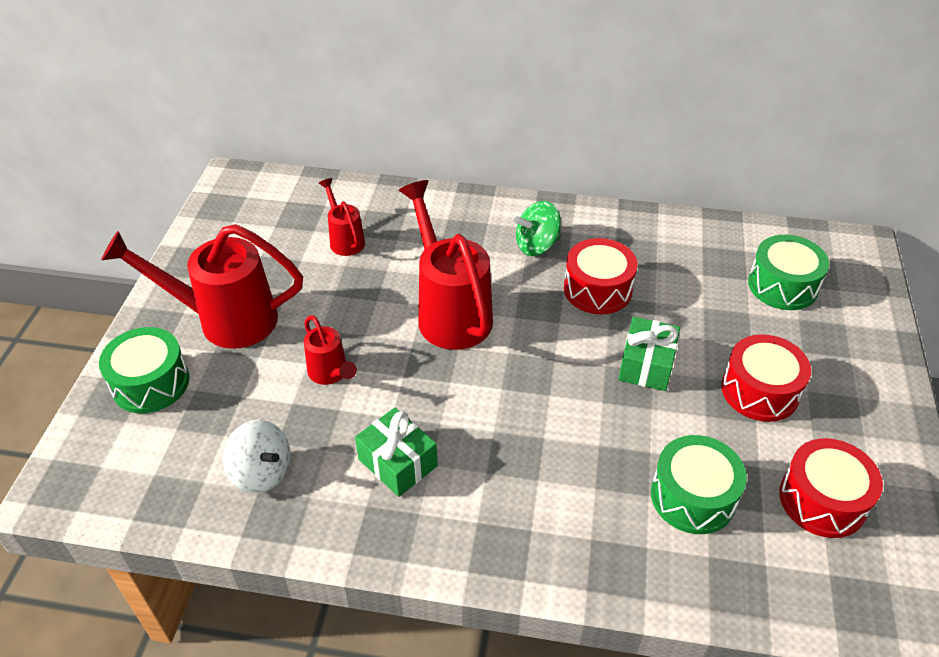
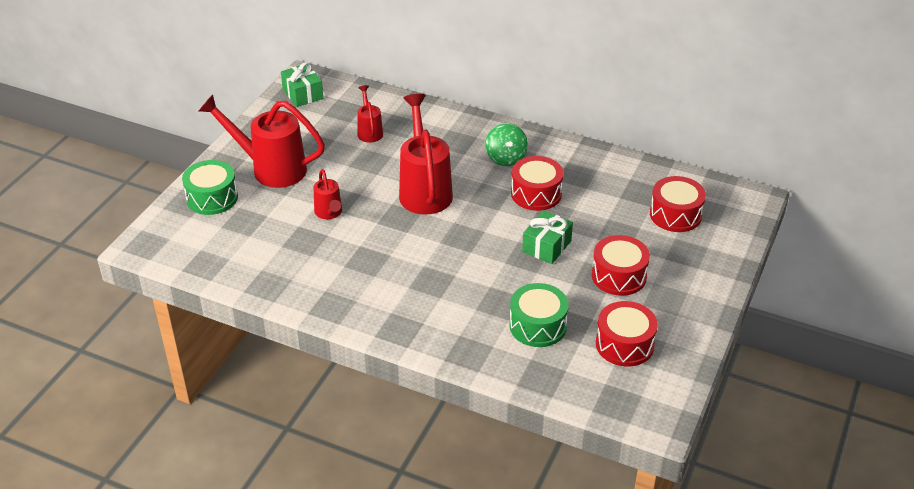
camera: 15 degrees right, 5 degrees down
white spinning top [223,420,291,493] -> none
green gift [355,408,438,497] -> green gift moved to [281,62,323,107]
green spinning top [514,201,561,256] -> green spinning top turned 90 degrees counterclockwise [485,123,528,166]
green drum [748,235,829,310] -> red drum [650,176,706,232]

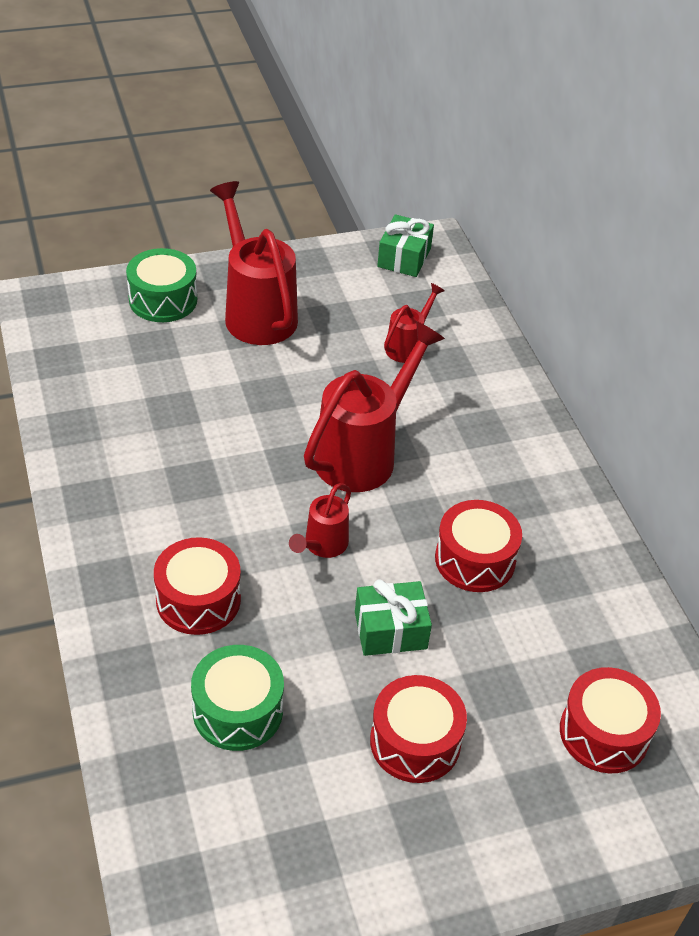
camera: 45 degrees right, 5 degrees up
red watering can [313,169,342,219] -> red watering can moved to [289,483,351,558]
green spinning top [485,123,528,166] -> none
red drum [596,301,658,367] -> red drum moved to [154,537,241,635]

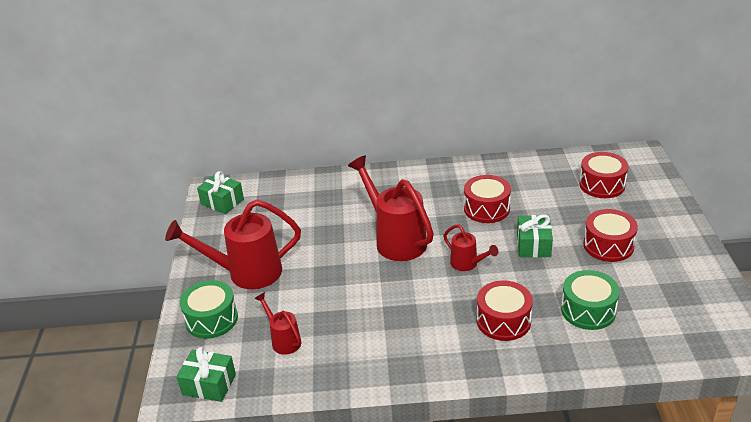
camera: 70 degrees left, 10 degrees down
red watering can [384,283,444,363] -> red watering can moved to [254,292,301,355]
none -> green gift [176,347,236,402]

